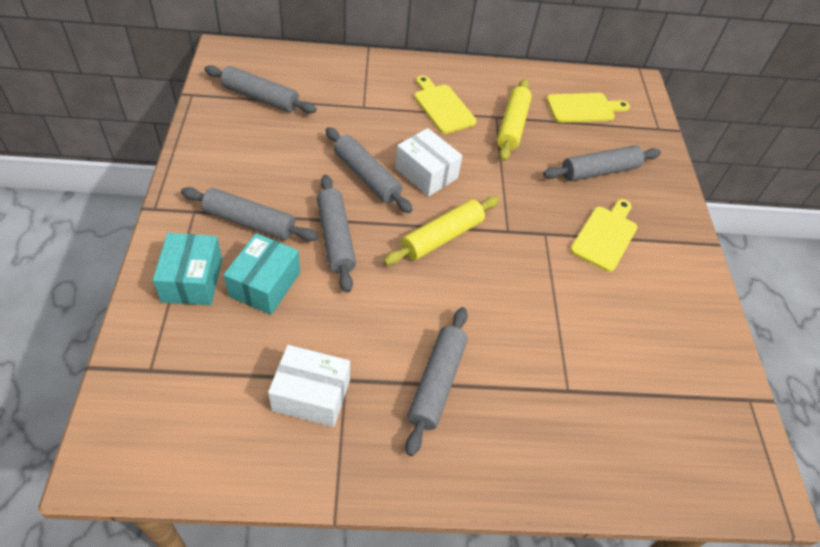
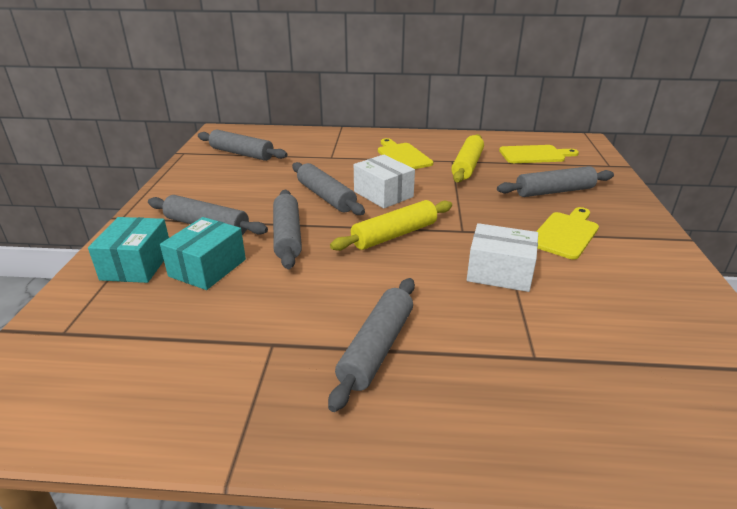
camera: 10 degrees right, 20 degrees down
white box [268,345,350,427] -> white box moved to [467,223,538,292]

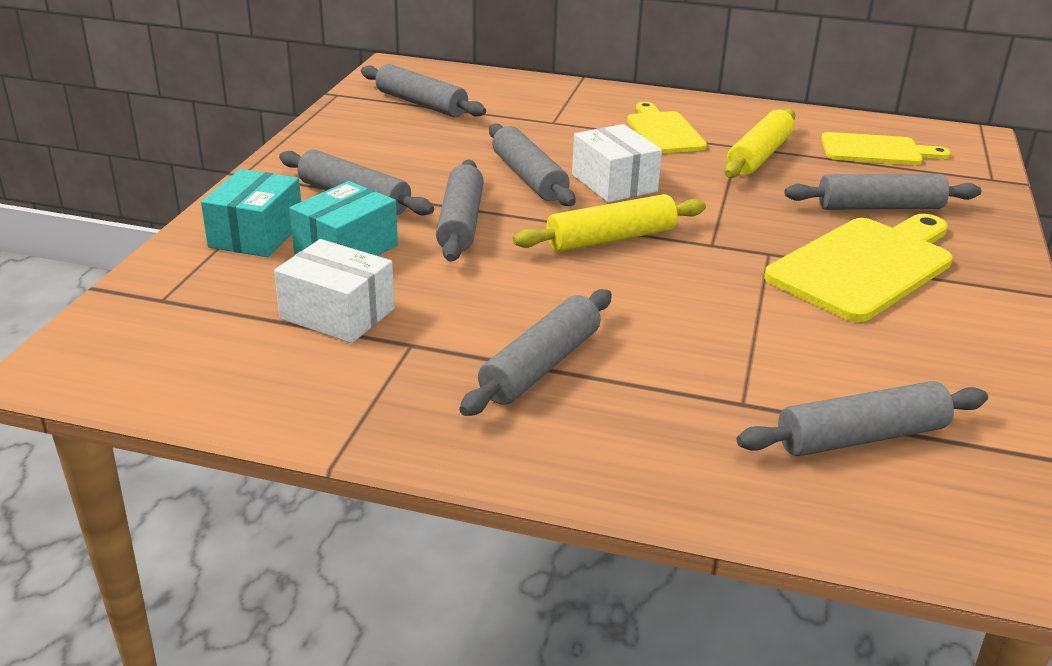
camera: 10 degrees right, 0 degrees up
white box [467,223,538,292] -> white box moved to [274,239,394,343]
yellow cutting board [536,207,599,260] -> yellow cutting board [764,214,953,322], size x1.59
none -> grey rolling pin [737,381,988,456]

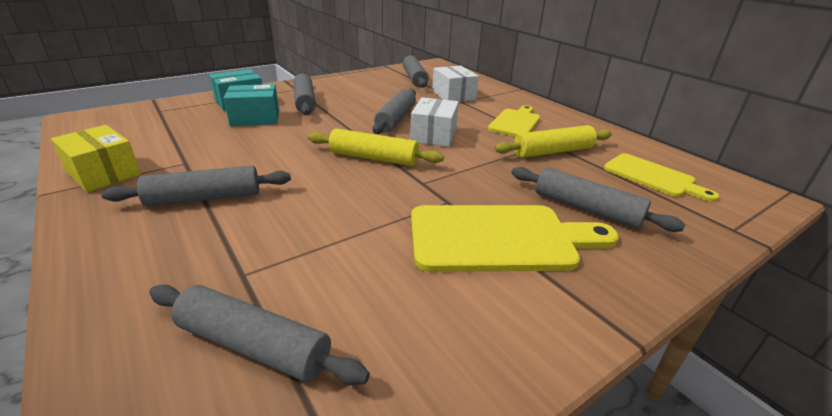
camera: 40 degrees right, 0 degrees up
white box [274,239,394,343] -> white box moved to [432,66,479,102]
grey rolling pin [436,160,484,262] -> none
none -> yellow box [51,125,141,192]

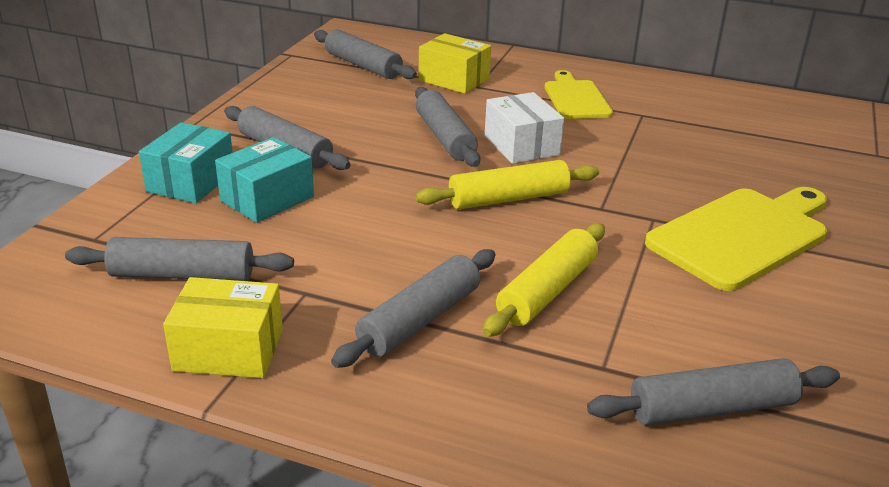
camera: 35 degrees left, 0 degrees up
white box [432,66,479,102] -> yellow box [419,33,491,94]
yellow rolling pin [494,125,612,158] -> yellow rolling pin moved to [483,223,605,337]
grey rolling pin [511,167,685,232] -> grey rolling pin moved to [65,237,294,281]
yellow cutting board [604,153,719,202] -> none

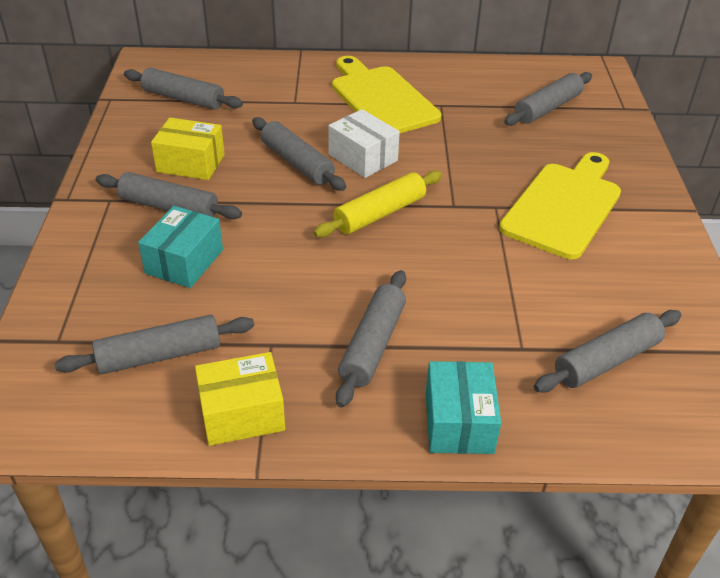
camera: 20 degrees left, 10 degrees up
turquoise box [139,122,233,203] -> turquoise box moved to [426,361,501,454]
yellow box [419,33,491,94] -> yellow box moved to [151,118,225,180]
yellow rolling pin [483,223,605,337] -> none
yellow cutting board [544,70,613,119] -> yellow cutting board [332,56,441,133], size x1.59
none -> grey rolling pin [504,72,592,126]

